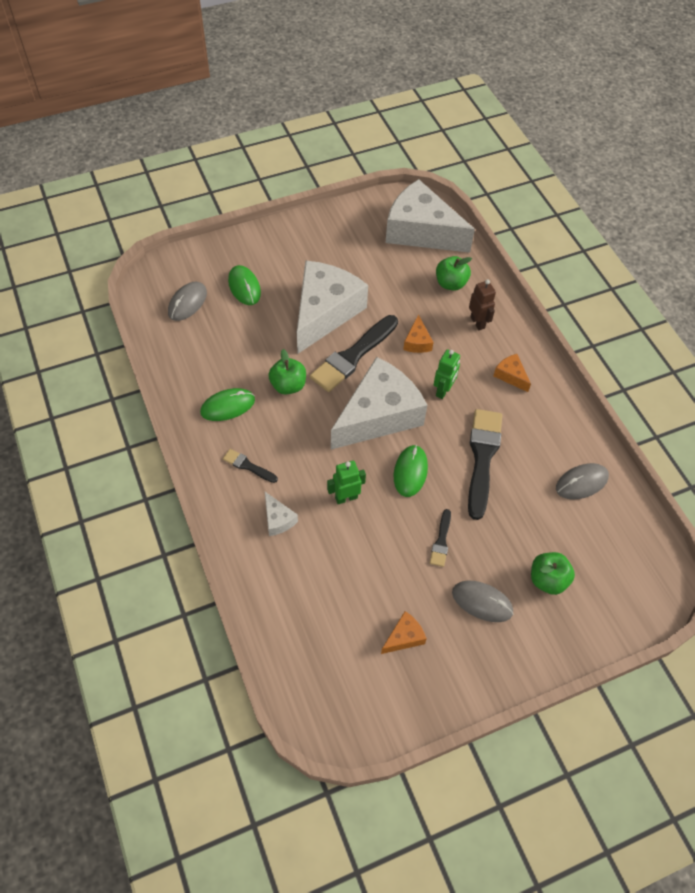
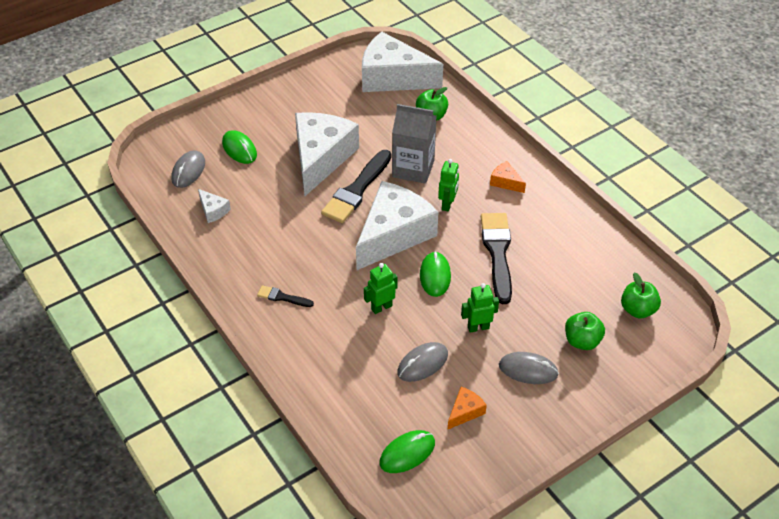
camera: 10 degrees left, 10 degrees down
green mouse [200,388,255,421] -> green mouse moved to [379,430,435,473]
white cheese [265,492,298,536] -> white cheese moved to [198,189,231,223]
green apple [268,349,306,395] -> green apple moved to [621,272,661,318]
orange cheese [403,315,433,353] -> grey carton [392,104,436,184]
black brush [430,509,451,567] -> green robot [461,283,499,333]
brown robot [469,279,496,330] -> none
grey mouse [556,463,609,499] -> grey mouse moved to [397,342,448,382]

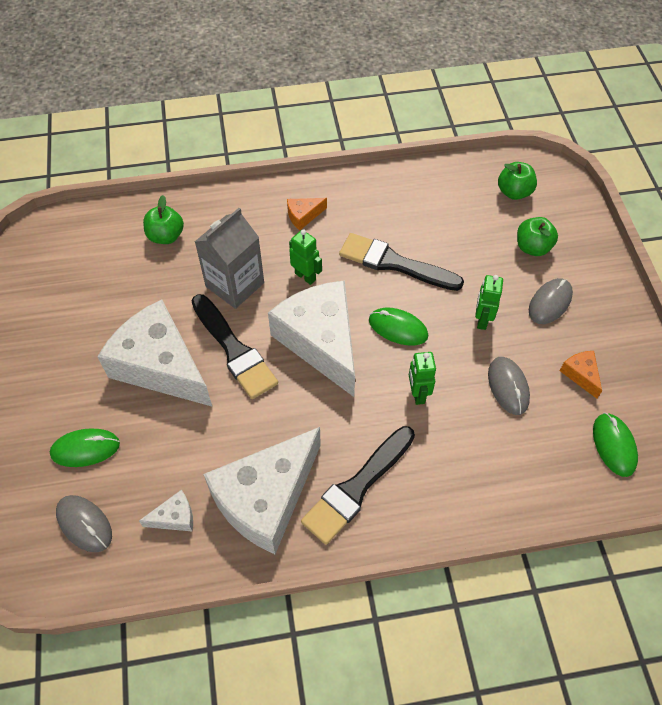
camera: 65 degrees left, 10 degrees up
black brush [257,285,314,307] -> black brush [301,426,415,545], size x2.07
white cheese [362,32,443,92] -> white cheese moved to [203,427,321,554]

